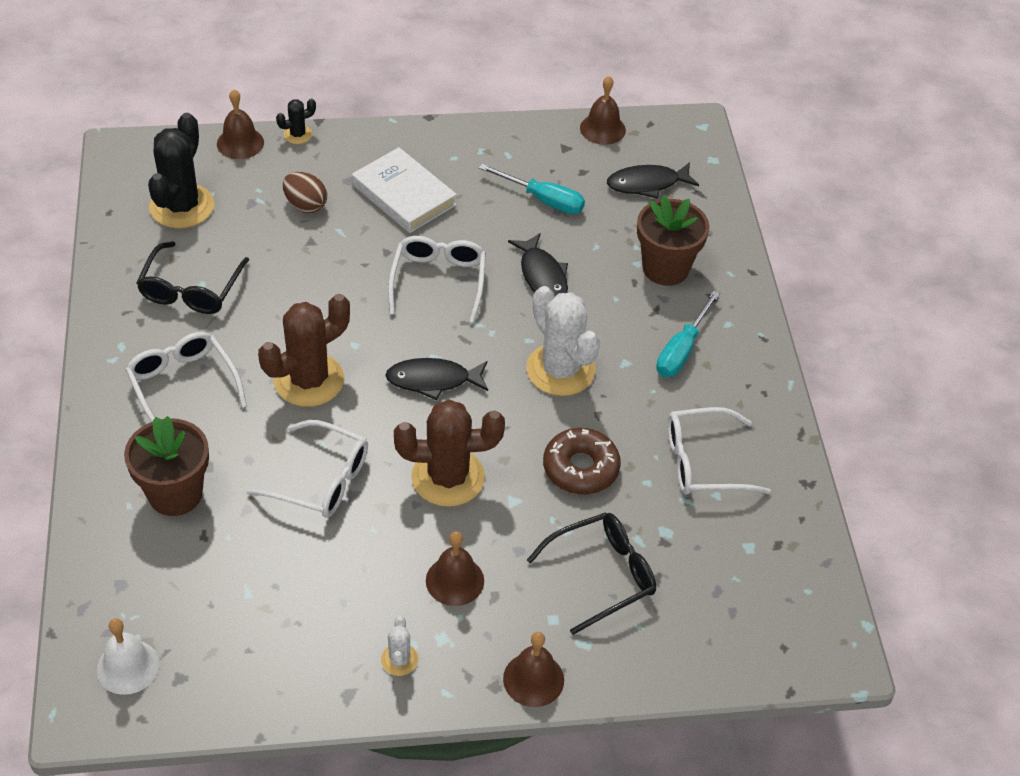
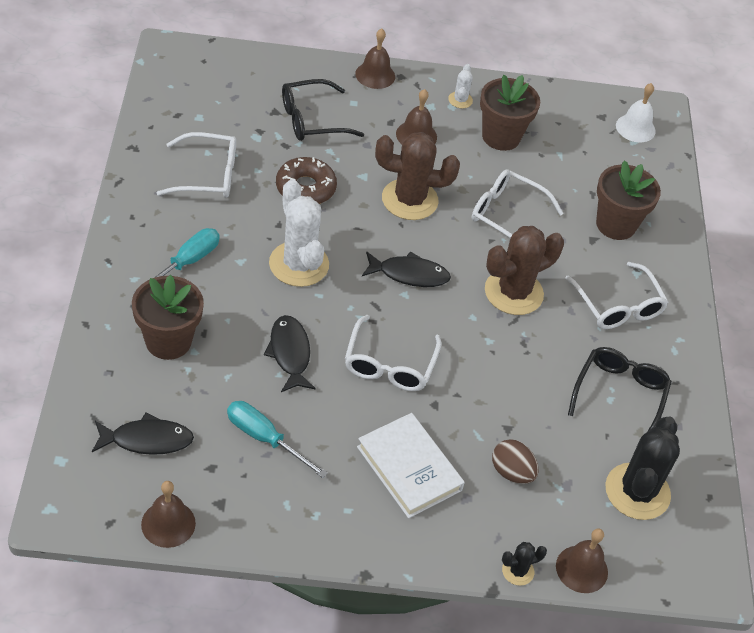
camera: 175 degrees left, 0 degrees up
none -> brown flower pot [480,75,540,151]

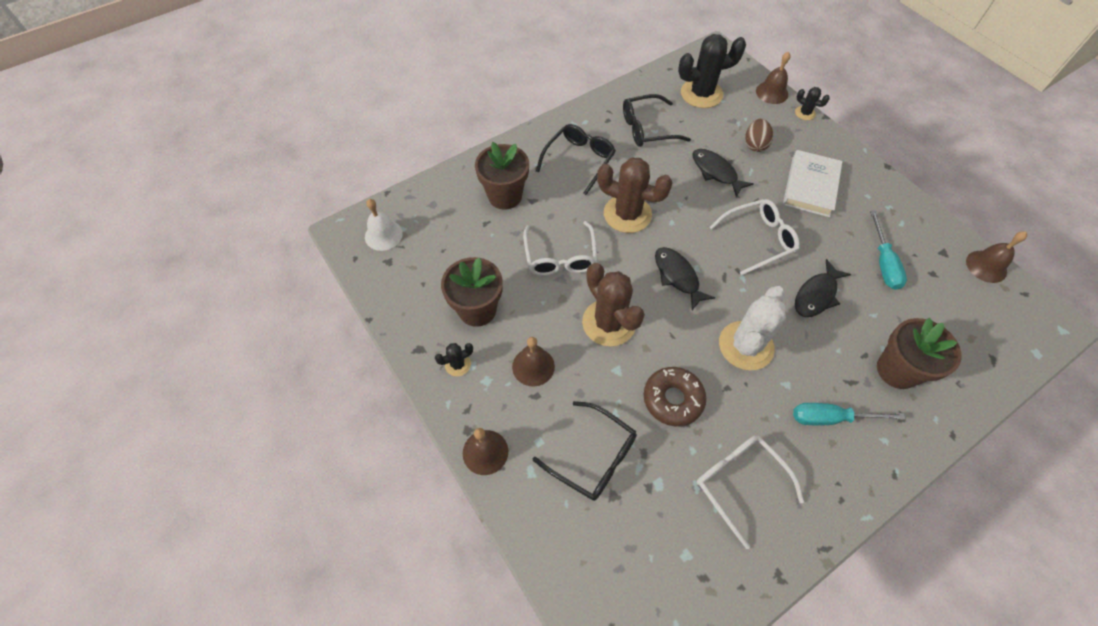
camera: 120 degrees left, 10 degrees up
black fish [92,413,194,455] -> black fish moved to [692,149,754,197]
white cactus [448,64,473,108] -> black cactus [435,343,473,376]
white glasses [565,262,669,329] -> black glasses [536,124,616,195]

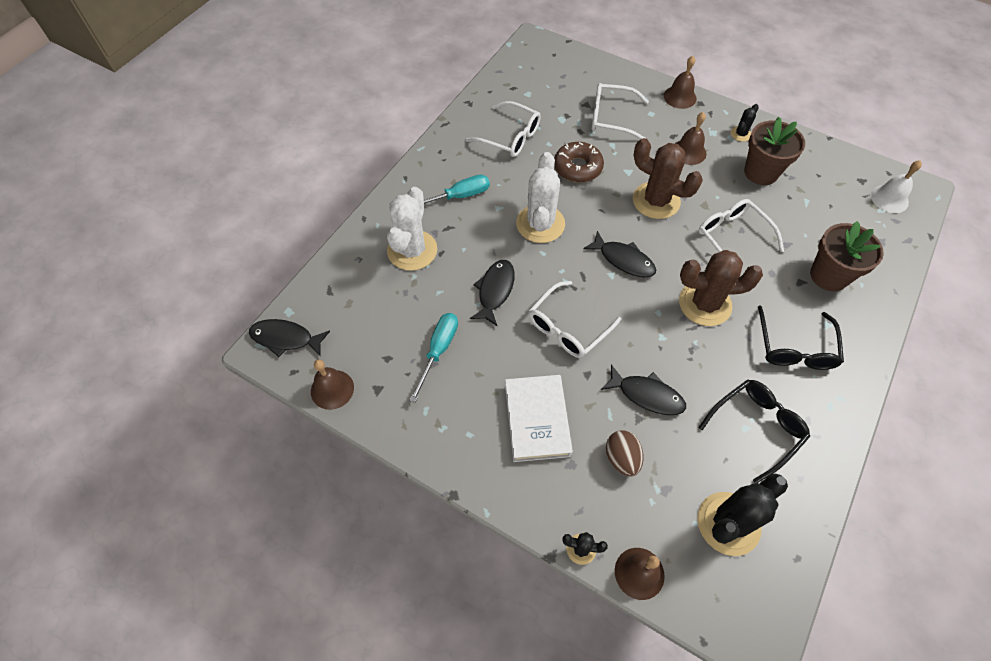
camera: 155 degrees right, 0 degrees up
black glasses [533,401,637,501] -> white glasses [591,83,649,139]
turquoise screwdriver [870,211,907,290] -> turquoise screwdriver turned 45 degrees clockwise [409,313,458,403]
brown flower pot [877,318,961,389] -> white cactus [387,187,437,271]
none -> black fish [249,319,330,357]

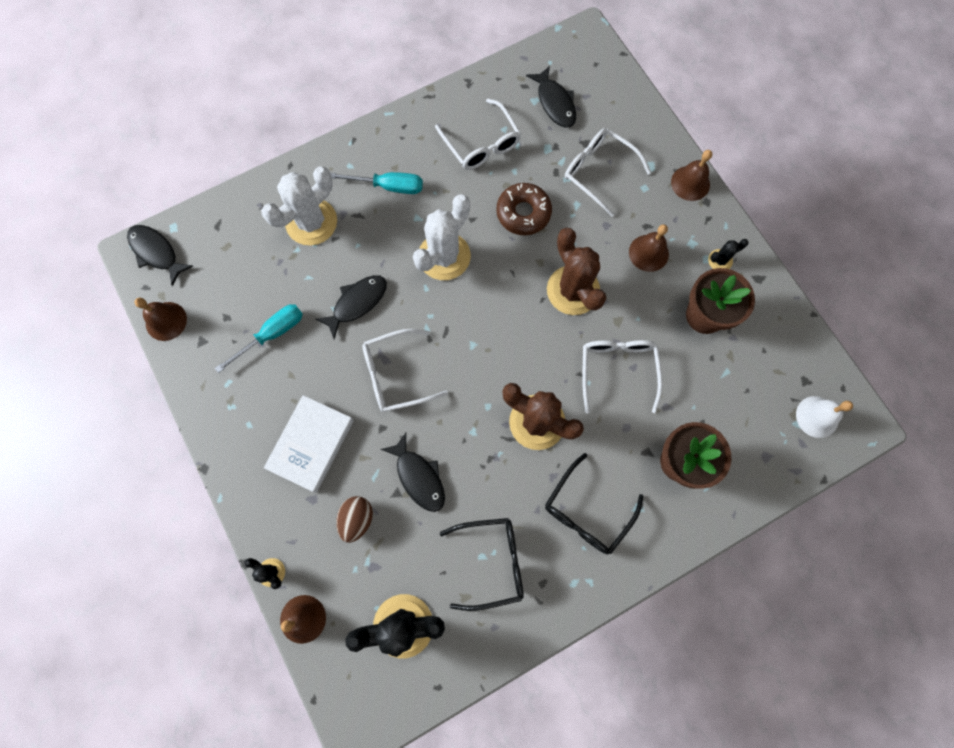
camera: 30 degrees right, 15 degrees up
black fish [583,231,656,277] -> black fish moved to [526,66,576,128]

